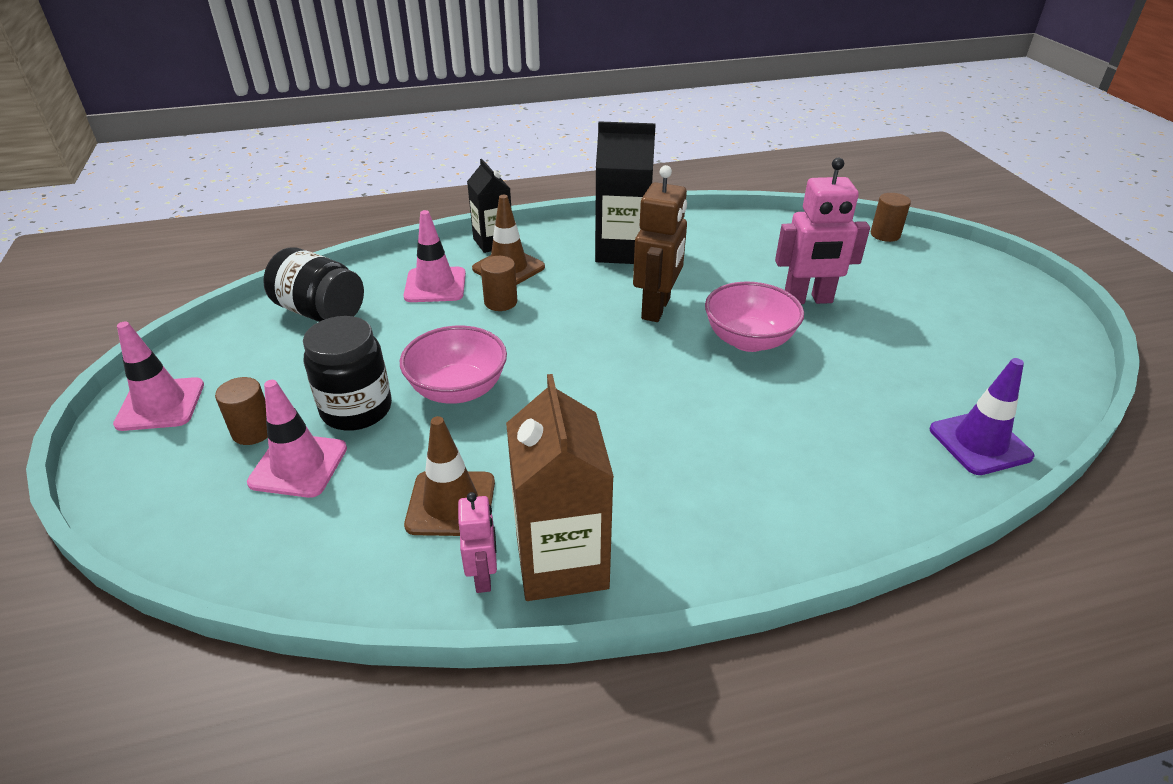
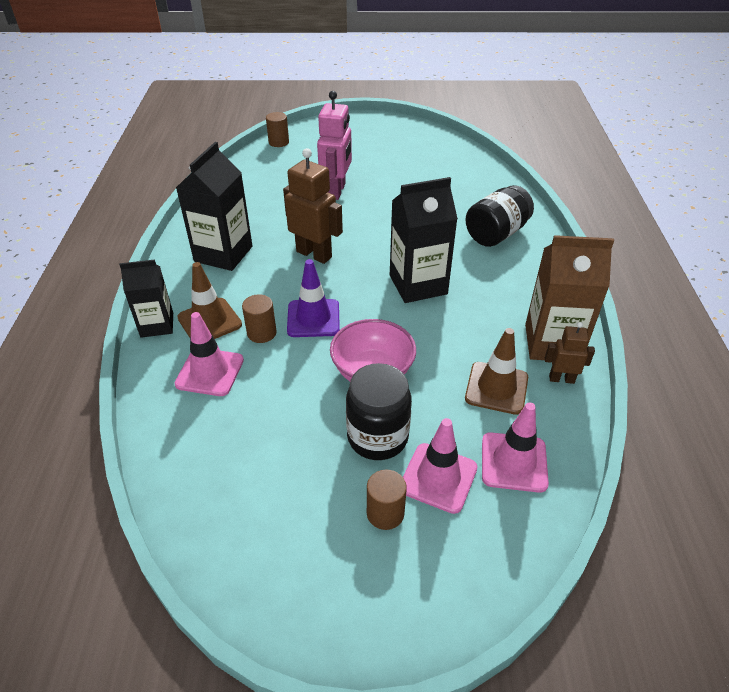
camera: 75 degrees left, 5 degrees up
pink traffic cone [113,322,204,431] -> pink traffic cone moved to [482,402,549,493]
black jar [263,248,364,322] -> black jar moved to [466,185,534,247]
pink robot [458,492,497,593] -> brown robot [545,322,595,384]
pink bowl [705,282,804,352] -> none
purple traffic cone [930,358,1034,475] -> purple traffic cone moved to [287,259,340,337]
none -> black carton [390,177,458,303]

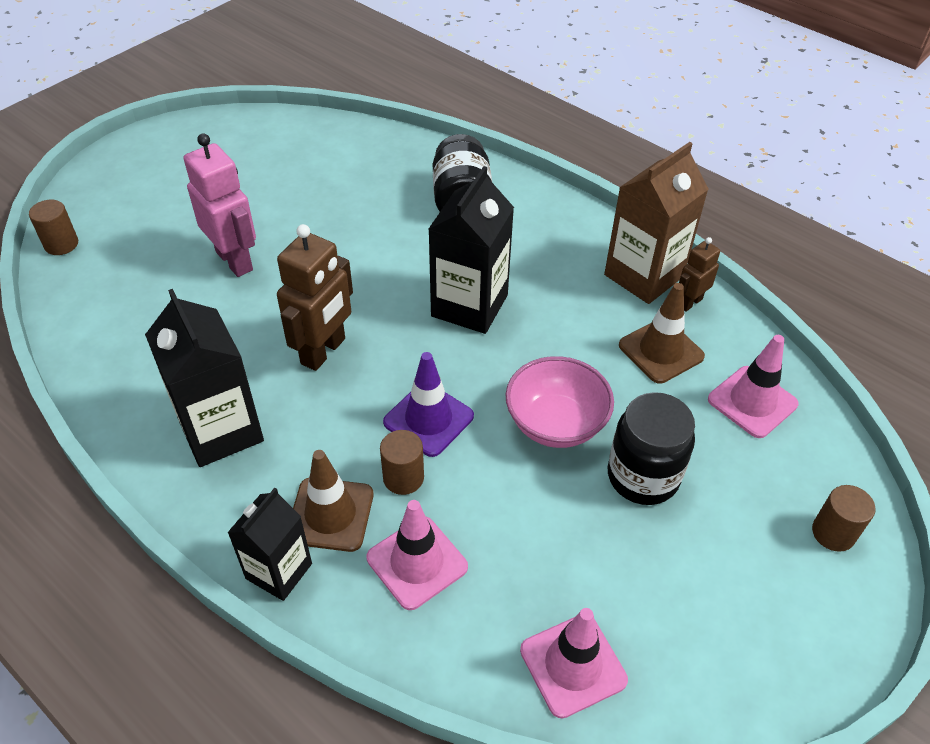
camera: 50 degrees left, 5 degrees up
brown robot [283,148,343,264] -> brown robot turned 135 degrees clockwise [277,224,353,371]
brown cylinder [367,470,407,530] -> brown cylinder moved to [812,485,875,552]
pink traffic cone [403,418,478,514] -> pink traffic cone moved to [520,608,628,719]

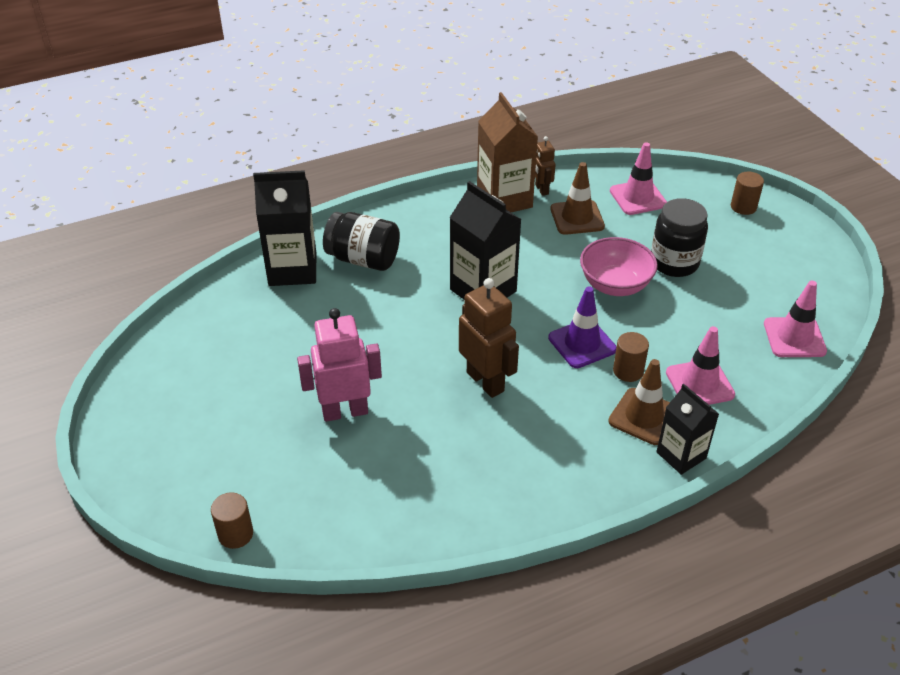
camera: 65 degrees left, 5 degrees down
black carton [145,289,264,467] -> black carton moved to [253,170,316,286]

